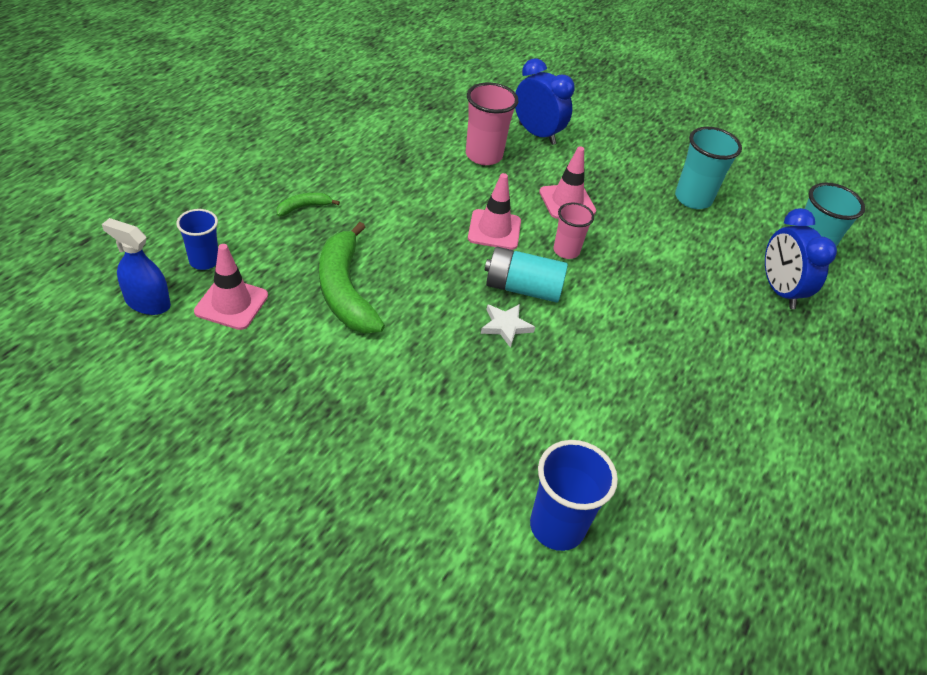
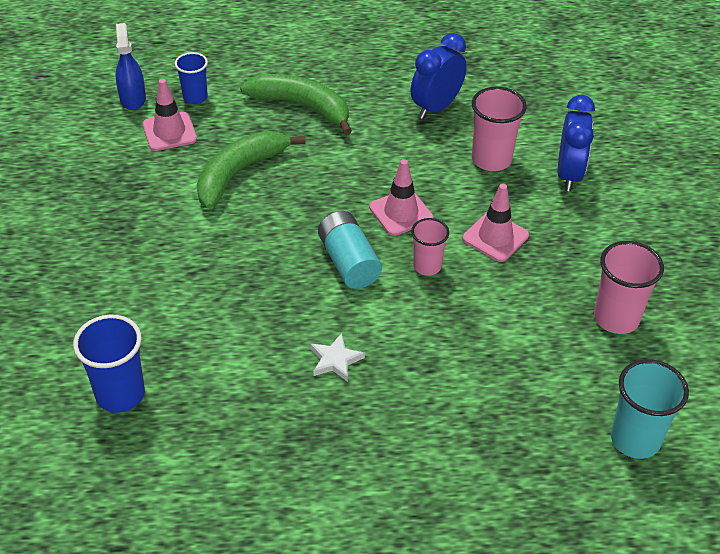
camera: 60 degrees right, 0 degrees up
green banana [277,193,340,216] -> green banana [240,74,352,135], size x2.18
white star [481,304,535,348] -> white star moved to [310,333,365,382]
turquoise cup [675,127,742,209] -> pink cup [594,241,664,334]
blue clock [765,208,837,309] -> blue clock moved to [411,33,467,119]

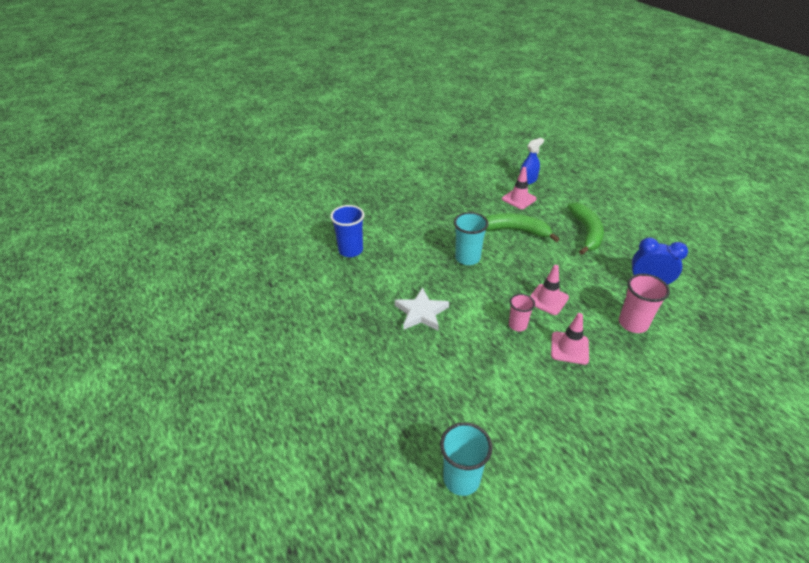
camera: 65 degrees right, 5 degrees down
blue cup [175,52,208,104] -> none
white star [310,333,365,382] -> white star [395,287,449,331], size x1.67
turquoise battery [318,211,382,289] -> none
blue clock [558,95,595,191] -> none
pink cup [594,241,664,334] -> none
none -> turquoise cup [454,212,489,265]

